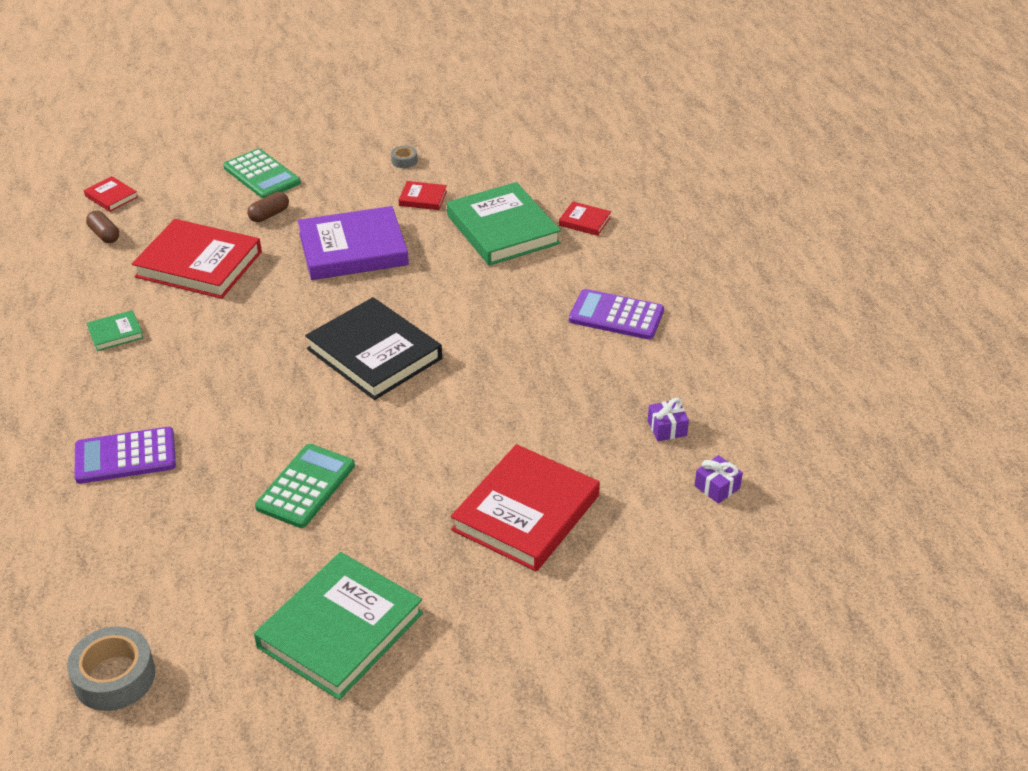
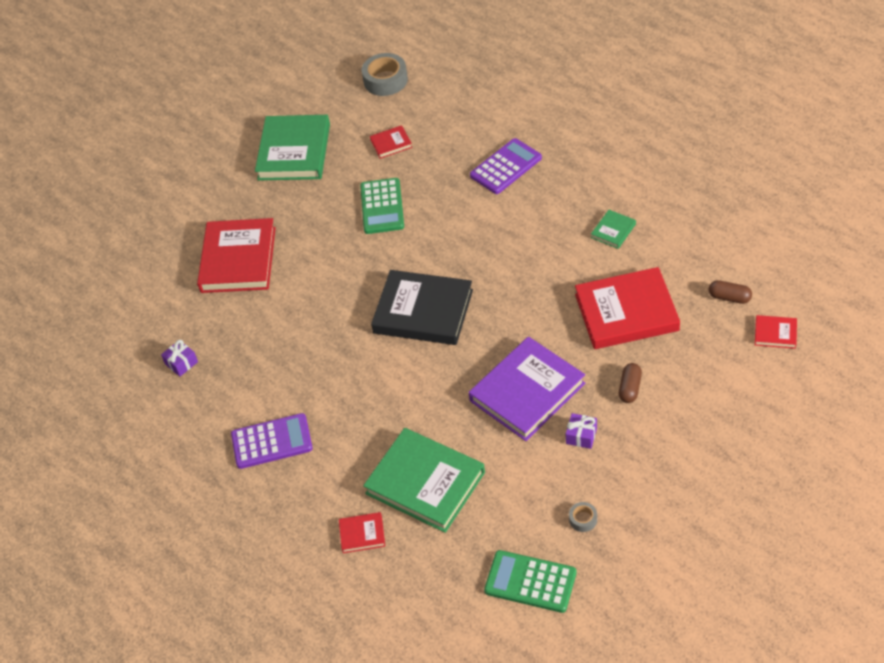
camera: 155 degrees right, 10 degrees up
green calculator [223,148,301,199] -> green calculator moved to [484,550,577,613]
red book [399,181,447,210] -> red book moved to [370,125,412,159]
purple gift [694,455,743,504] -> purple gift moved to [566,413,597,449]

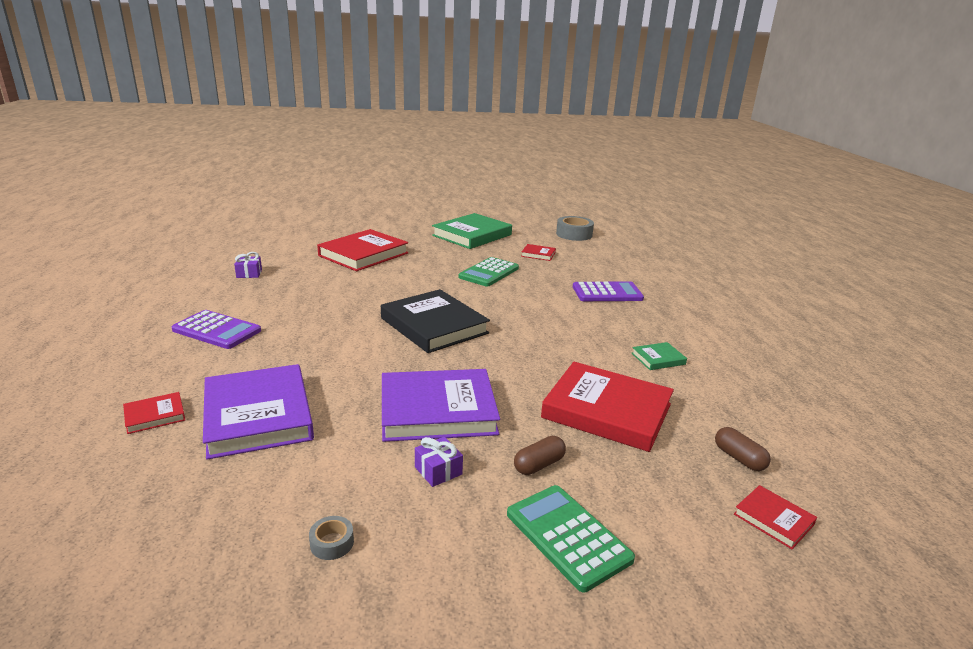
camera: 30 degrees right, 25 degrees down
red book [339,512,385,553] -> red book turned 60 degrees counterclockwise [123,392,185,434]
green book [363,428,485,533] -> purple book [203,364,314,460]
green calculator [484,550,577,613] -> green calculator moved to [507,485,635,592]

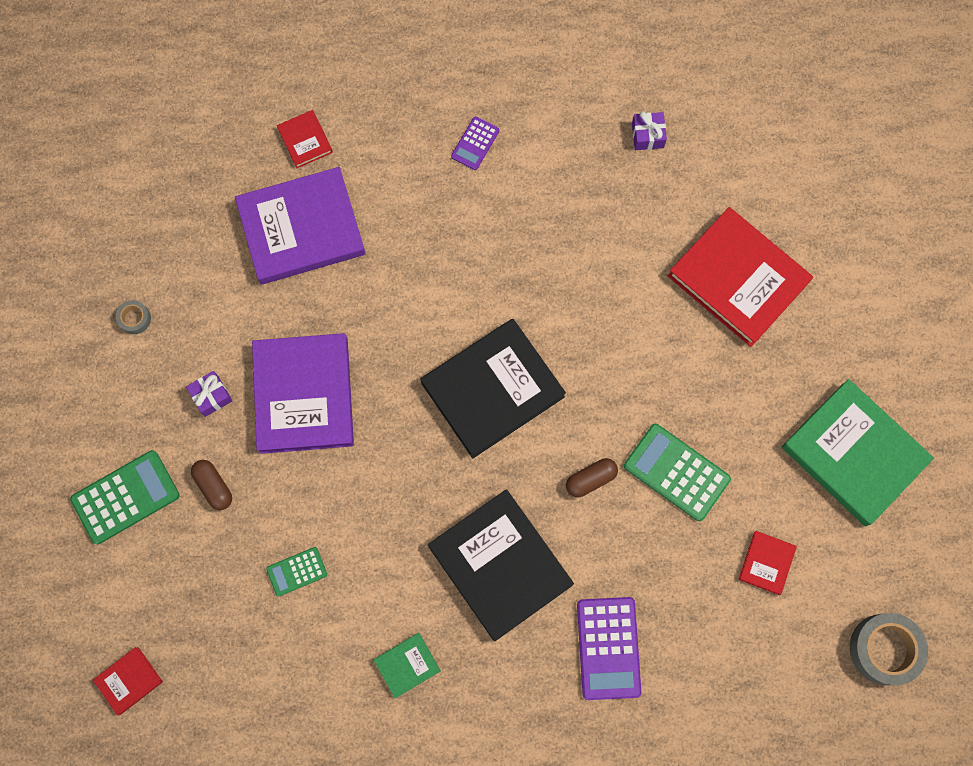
camera: 95 degrees right, 50 degrees up
purple calculator [172,310,261,349] -> purple calculator [451,117,499,170], size x0.56
red book [541,362,674,452] -> green calculator [266,547,327,596]
green book [632,342,687,370] -> green book turned 75 degrees clockwise [374,633,441,698]
brown capsule [715,427,771,471] -> brown capsule moved to [566,458,618,497]
none -> black book [428,489,574,641]

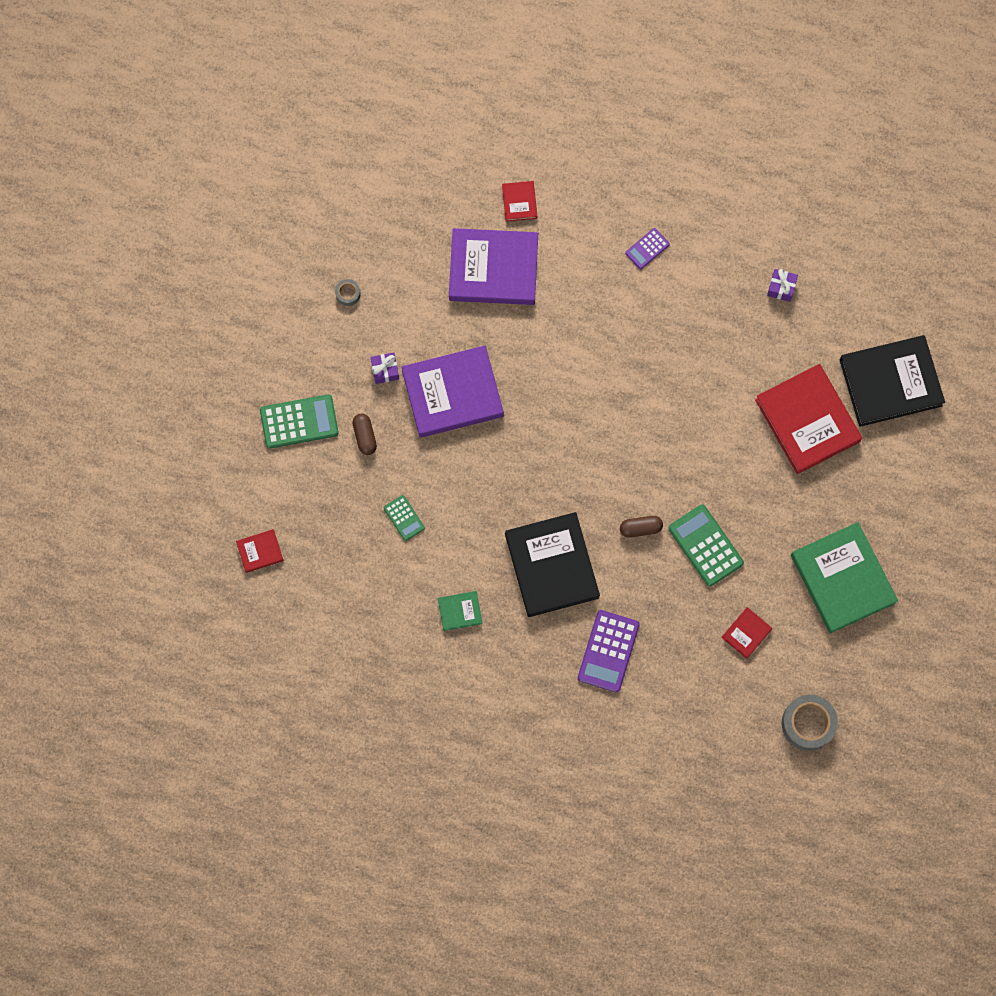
camera: 20 degrees right, 0 degrees up
purple book [252,333,354,454] -> purple book turned 60 degrees clockwise [401,346,504,438]
green calculator [266,547,327,596] -> green calculator turned 120 degrees counterclockwise [384,495,425,541]
black book [420,319,566,458] -> black book moved to [840,335,945,427]

